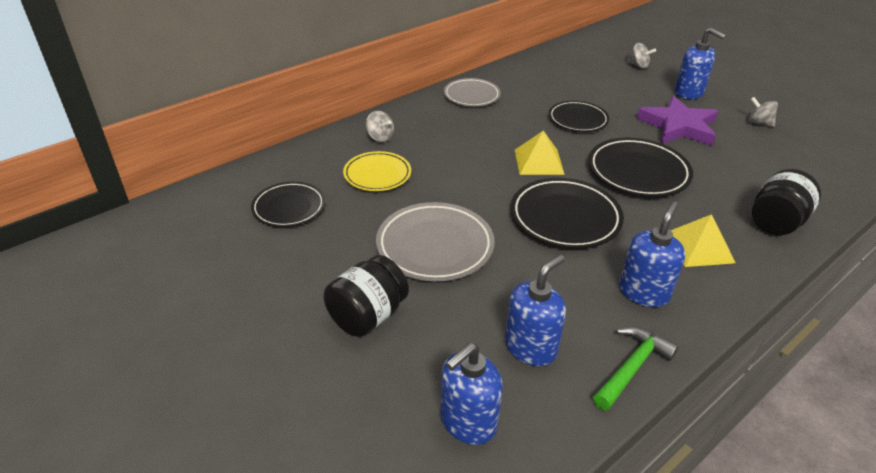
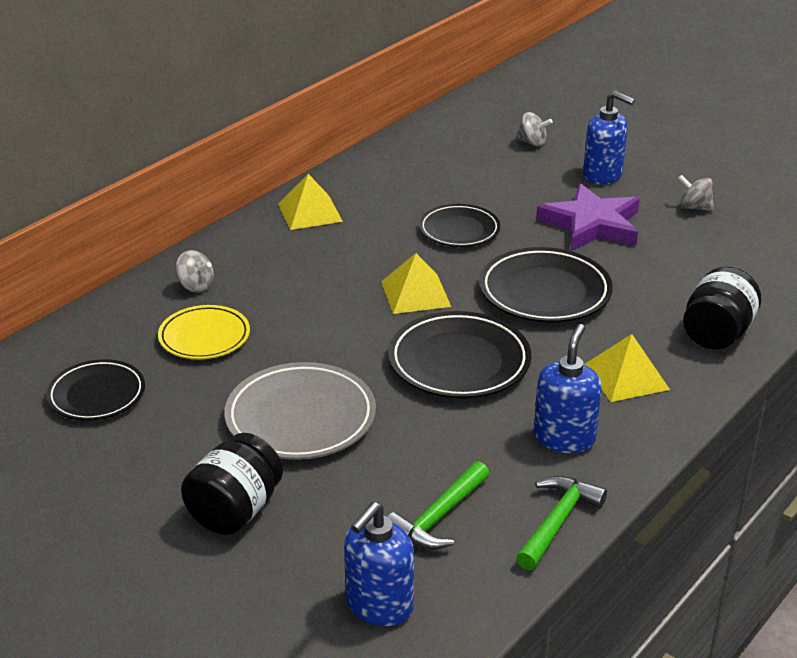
camera: 10 degrees left, 5 degrees down
grey plate [444,78,501,106] -> yellow pyramid [278,174,343,230]
blue soap dispenser [505,254,566,366] -> green hammer [387,461,490,550]

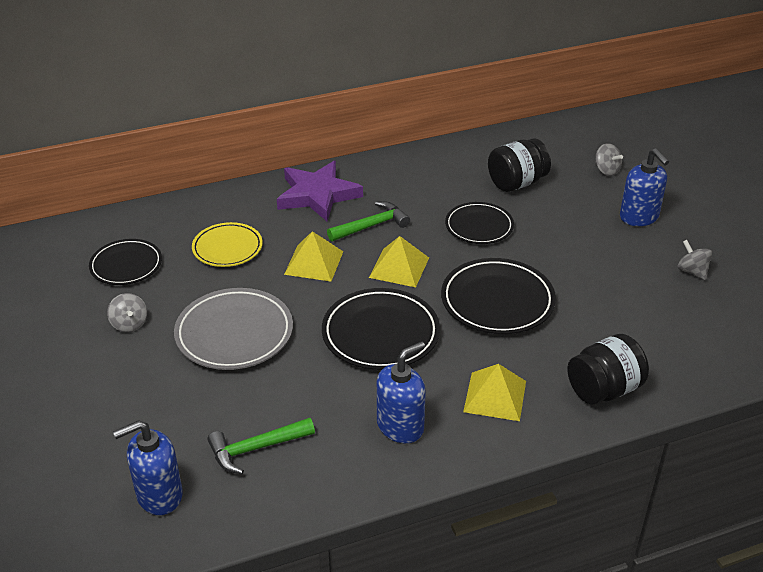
camera: 30 degrees right, 5 degrees up
grey spinning top [175,250,214,293] -> grey spinning top moved to [107,293,147,332]
black jar [181,433,283,535] -> black jar moved to [488,138,551,192]
yellow pyramid [278,174,343,230] -> yellow pyramid moved to [284,231,344,281]
green hammer [516,476,607,570] -> green hammer moved to [327,201,410,241]
purple star [536,183,640,251] -> purple star moved to [277,161,363,221]

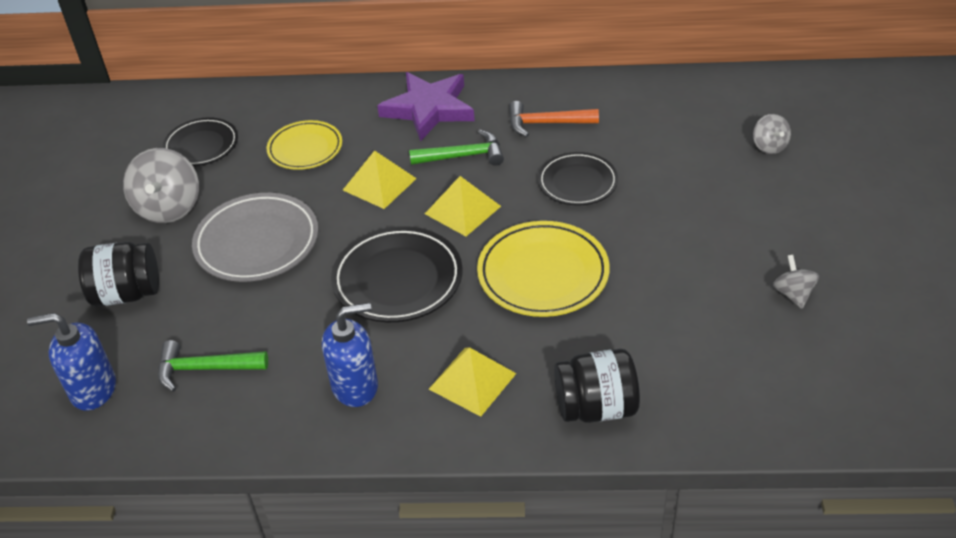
camera: 25 degrees right, 5 degrees up
grey spinning top [107,293,147,332] -> grey spinning top [123,148,199,223], size x1.84
black plate [441,258,556,334] -> yellow plate [477,221,610,317]
black jar [488,138,551,192] -> black jar moved to [78,242,159,307]
blue soap dispenser [620,148,669,226] -> none
none -> orange hammer [509,101,599,137]

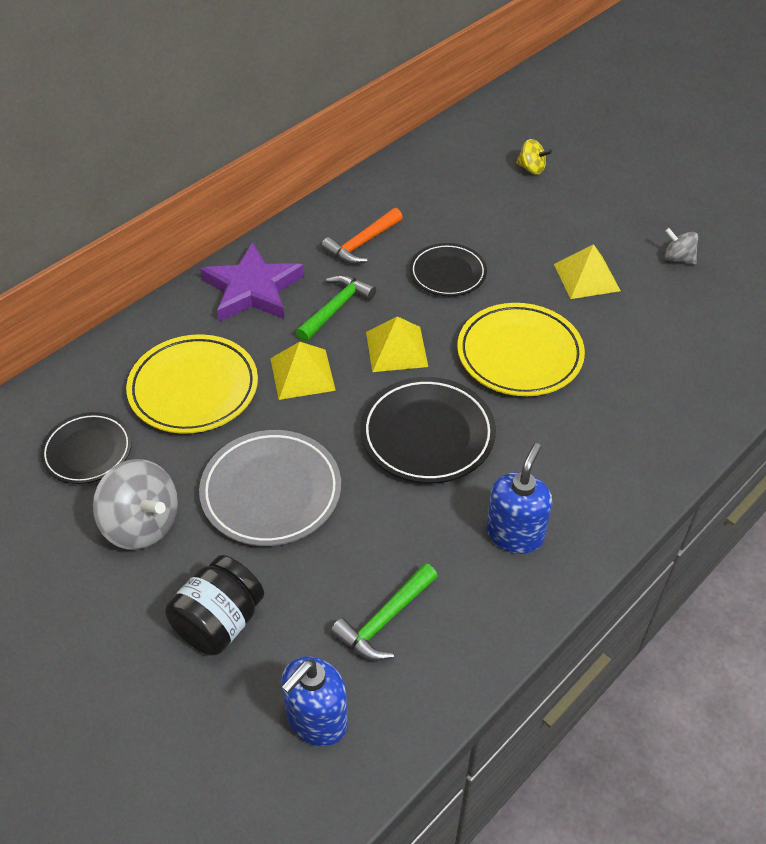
camera: 50 degrees left, 5 degrees up
yellow plate [267,120,342,170] -> yellow plate [126,334,258,434], size x1.52
yellow pyramid [429,347,517,417] -> yellow pyramid moved to [554,244,621,299]
black jar [554,349,640,423] -> none
grey spinning top [753,114,791,154] -> yellow spinning top [516,139,552,175]

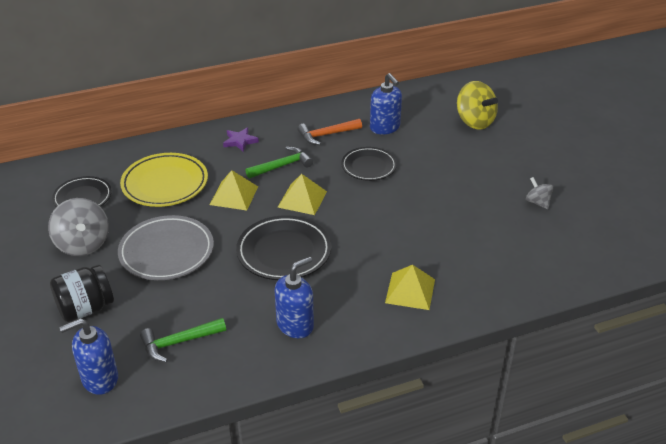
camera: 25 degrees right, 10 degrees down
purple star [200,242,304,322] -> purple star [223,127,259,152], size x0.51
yellow plate [457,303,585,396] -> none
yellow spinning top [516,139,552,175] -> yellow spinning top [457,81,498,129], size x1.84
yellow pyramid [554,244,621,299] -> yellow pyramid moved to [385,265,435,310]
none -> blue soap dispenser [370,73,402,135]

